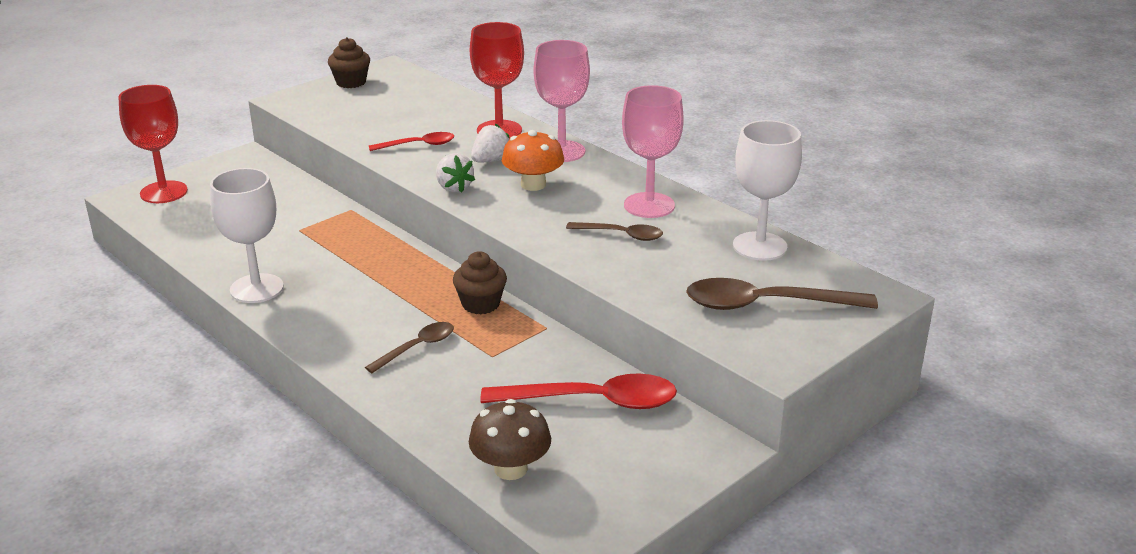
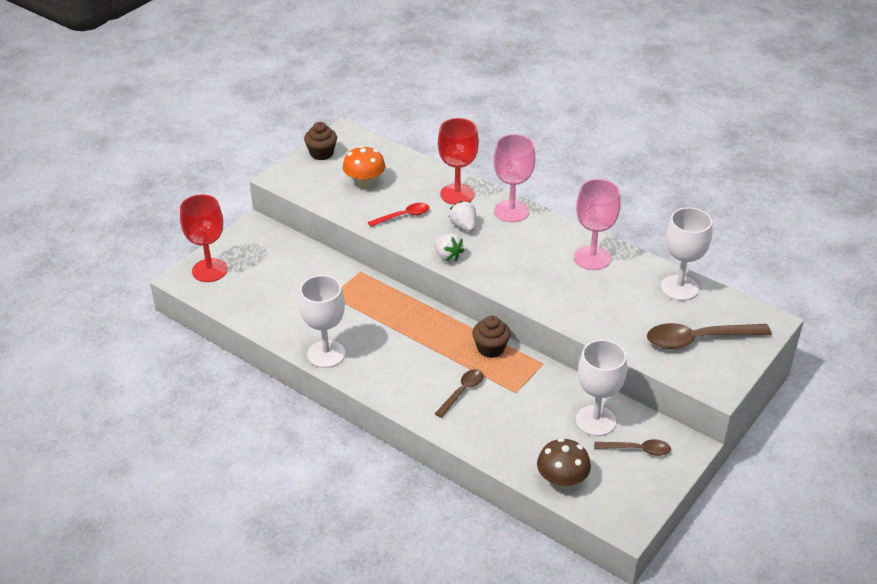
camera: 10 degrees left, 10 degrees up
white strawberry [471,124,509,162] -> white strawberry turned 60 degrees counterclockwise [449,201,476,232]
red spoon [480,373,677,409] -> white goblet [576,340,627,436]
orange mushroom [502,130,564,191] -> orange mushroom moved to [343,146,386,188]
brown spoon [566,222,663,241] -> brown spoon moved to [594,439,671,456]

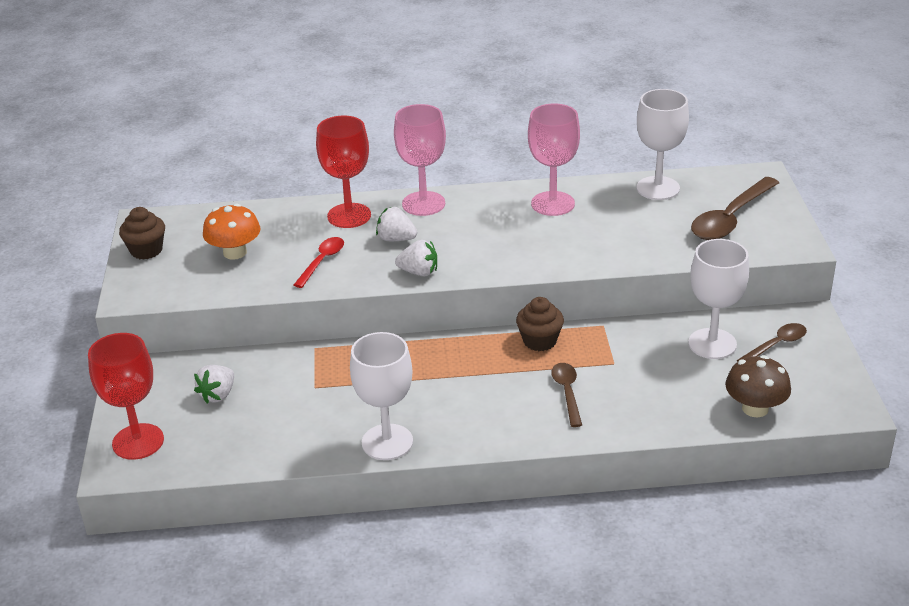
camera: 40 degrees left, 5 degrees down
none -> white strawberry [194,365,234,404]

